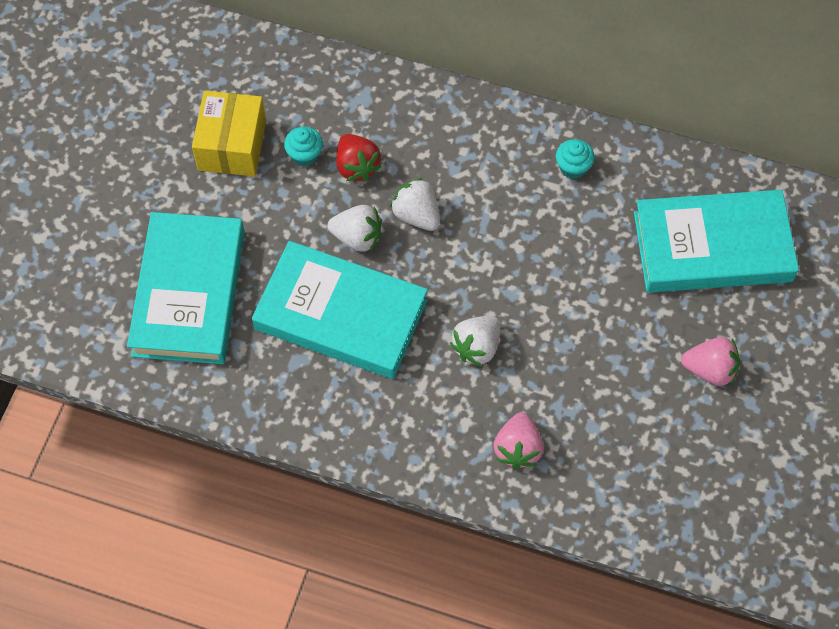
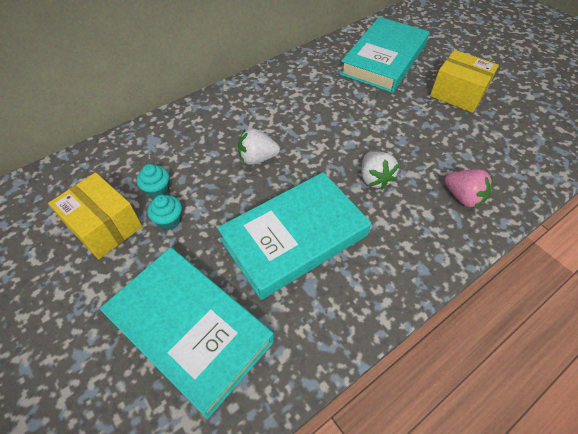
camera: 55 degrees left, 10 degrees down
white strawberry [328,205,382,252] -> none
red strawberry [336,134,382,182] -> none
turquoise cupcake [556,139,595,179] -> turquoise cupcake moved to [147,195,182,230]
pink strawberry [681,337,740,386] -> yellow box [430,50,499,113]

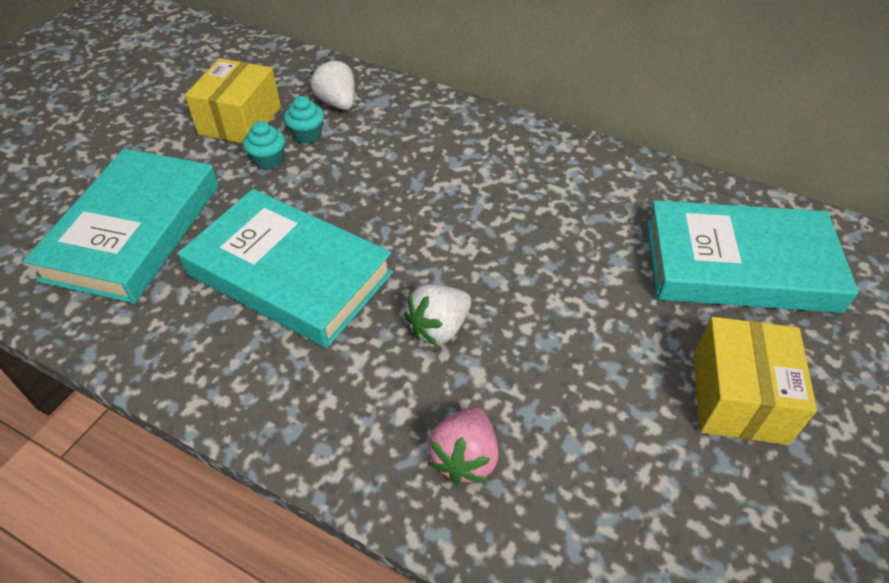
camera: 65 degrees right, 5 degrees down
white strawberry [238,128,280,165] -> white strawberry moved to [310,59,355,110]

